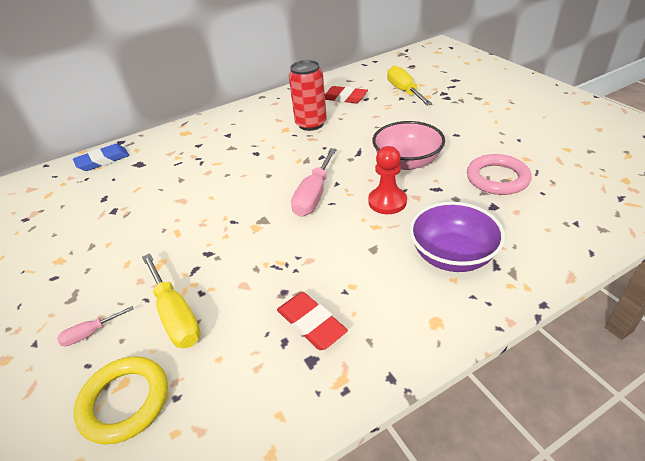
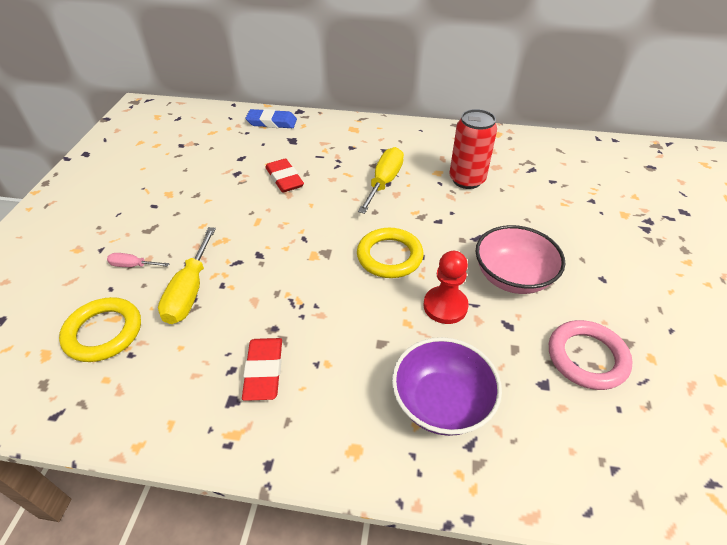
camera: 35 degrees right, 5 degrees up
pink screwdriver [291,148,337,217] -> yellow ring [357,228,424,278]
red eraser [325,86,368,103] -> red eraser moved to [265,158,304,193]
yellow screwdriver [387,65,432,106] -> yellow screwdriver moved to [358,147,404,214]

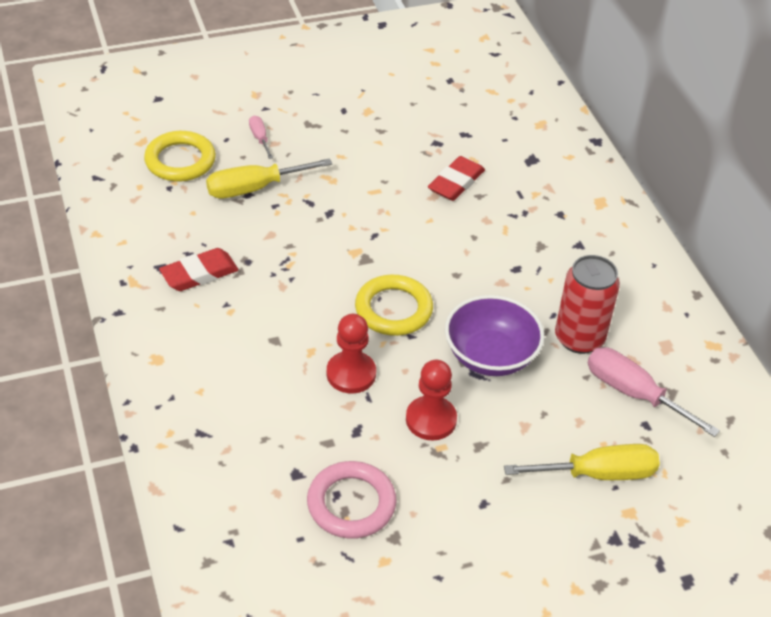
camera: 60 degrees right, 0 degrees up
blue eraser [246,109,297,128] -> none
yellow screwdriver [358,147,404,214] -> yellow screwdriver moved to [504,444,660,480]
purple bowl [392,337,502,436] -> purple bowl moved to [445,295,544,376]
pink bowl [476,225,565,294] -> red pawn [406,360,457,440]
none -> pink screwdriver [588,347,720,437]

